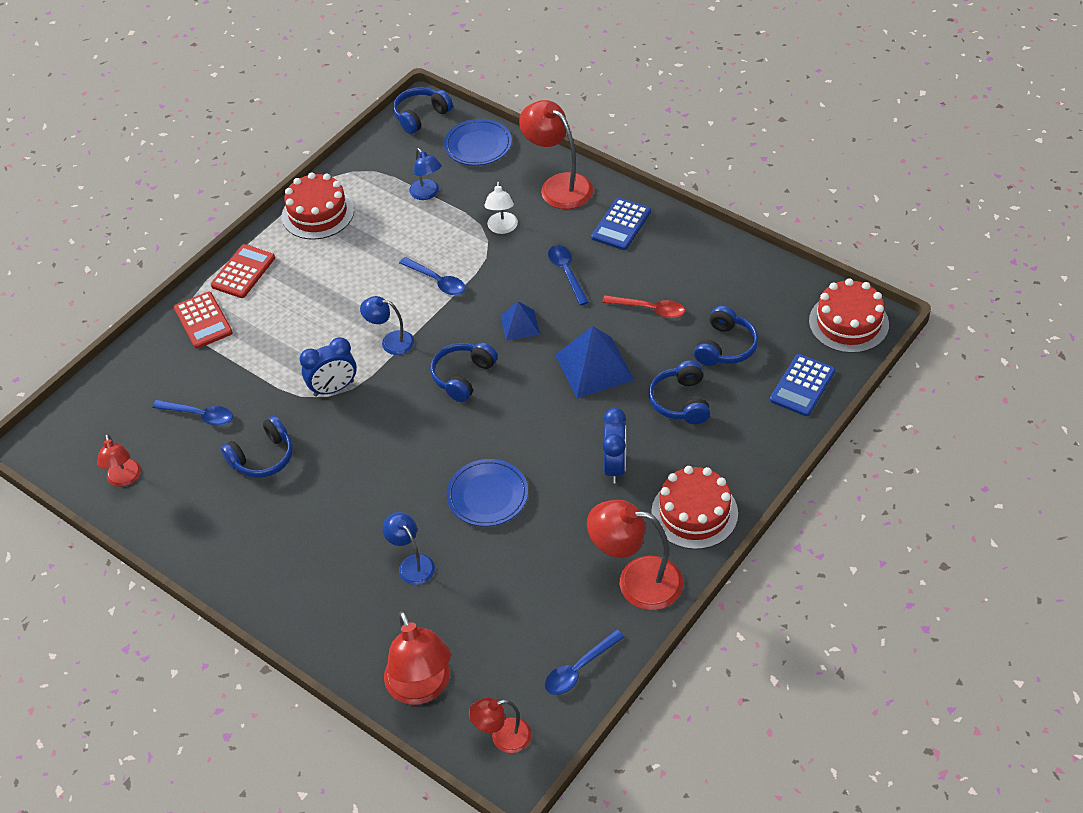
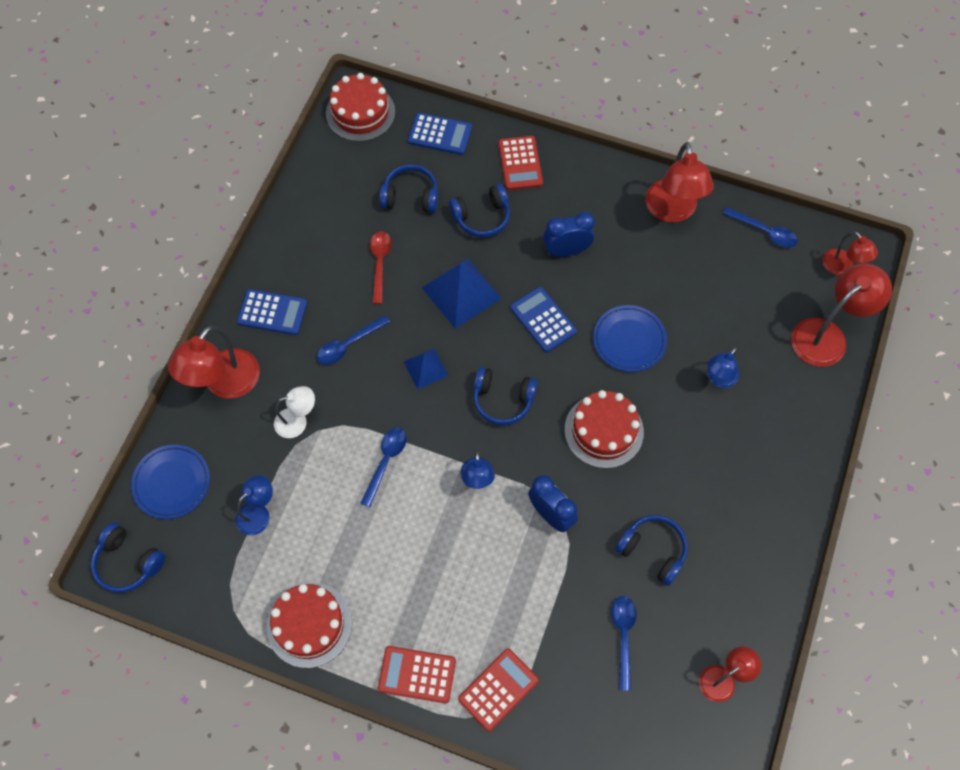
camera: 110 degrees left, 15 degrees up
red cake [651,466,738,550] -> red cake moved to [564,390,644,469]
none -> red calculator [498,136,543,190]
none -> blue calculator [510,287,577,352]

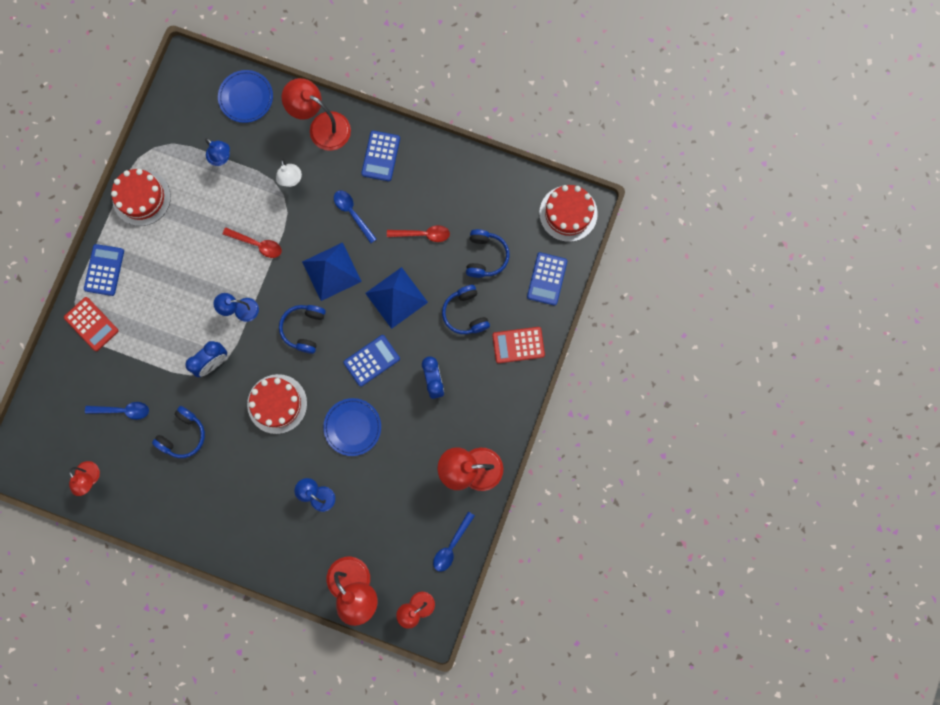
camera: 90 degrees right, 15 degrees up
blue headphones [91,523,166,593] -> none
blue spoon [360,427,407,507] -> red spoon [223,228,282,258]
red calculator [378,646,456,703] -> blue calculator [84,244,124,296]
blue pyramid [403,348,449,389] -> blue pyramid [302,242,362,301], size x1.73

